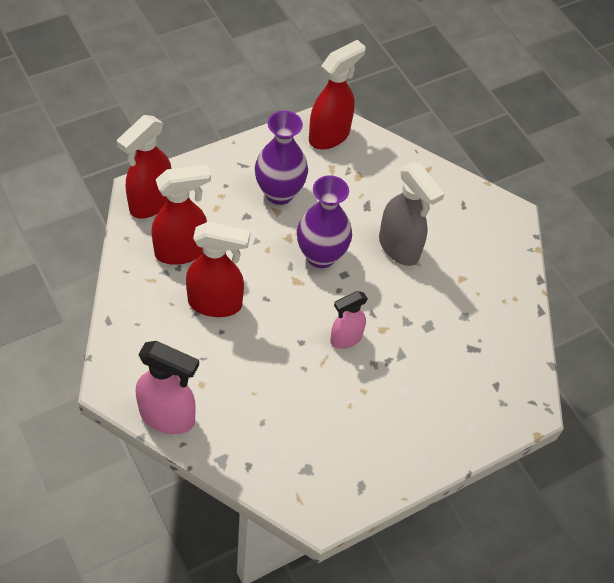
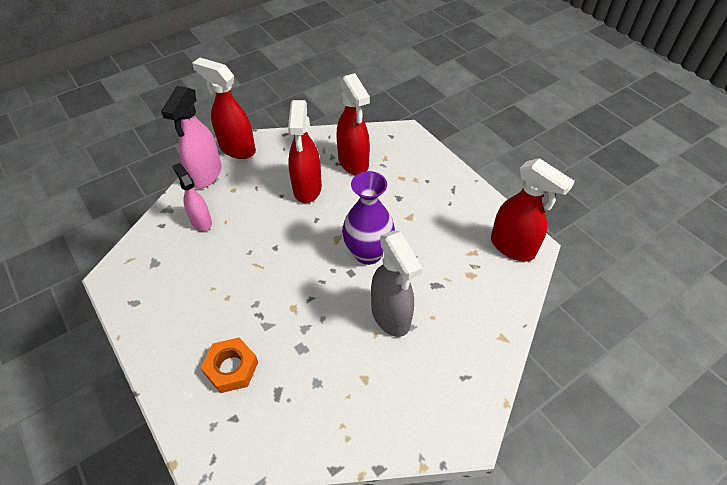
camera: 90 degrees right, 5 degrees down
red spray bottle [117,115,172,219] -> red spray bottle moved to [192,58,256,159]
purple vase [255,111,308,205] -> none
pink spray bottle [330,291,368,349] -> pink spray bottle moved to [172,163,212,231]
grey spray bottle [379,163,444,266] -> grey spray bottle turned 75 degrees counterclockwise [371,230,423,337]
none -> orange nut [201,338,258,393]

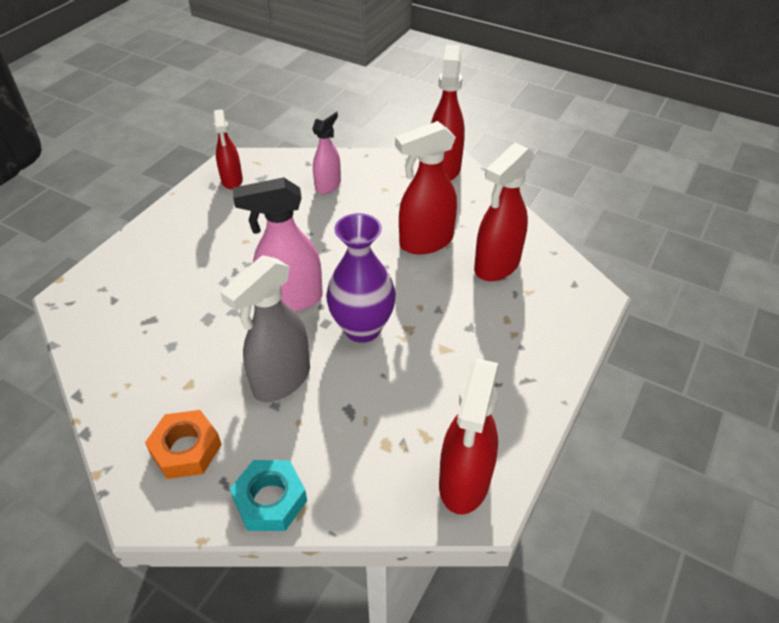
camera: 65 degrees right, 5 degrees down
pink spray bottle [161,86,222,188] -> pink spray bottle moved to [233,177,323,312]
orange nut [201,338,258,393] -> orange nut moved to [145,410,222,479]
none -> red spray bottle [213,109,243,190]
none -> turquoise nut [230,460,307,531]

